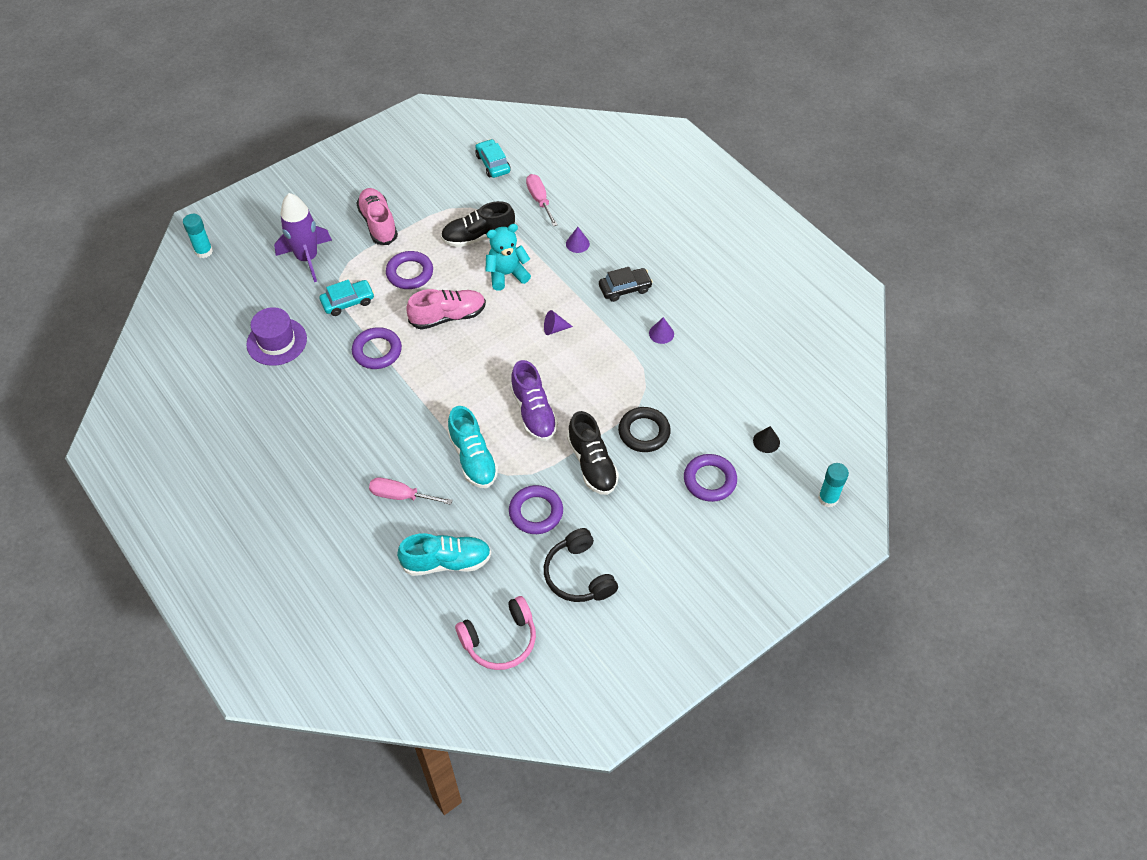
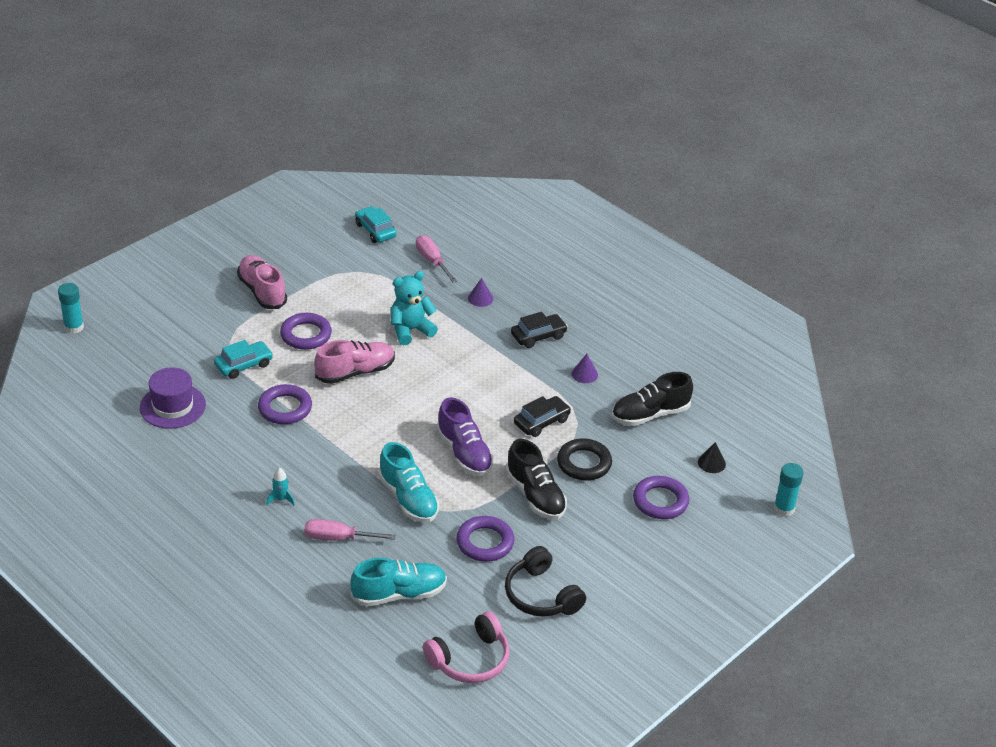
camera: 10 degrees left, 15 degrees down
purple rocket [274,193,332,282] -> none
black shoe [441,201,515,247] -> black shoe moved to [612,372,693,426]
purple cone [544,310,573,335] -> none
none -> turquoise rocket [266,468,295,506]
none -> black car [514,396,571,437]

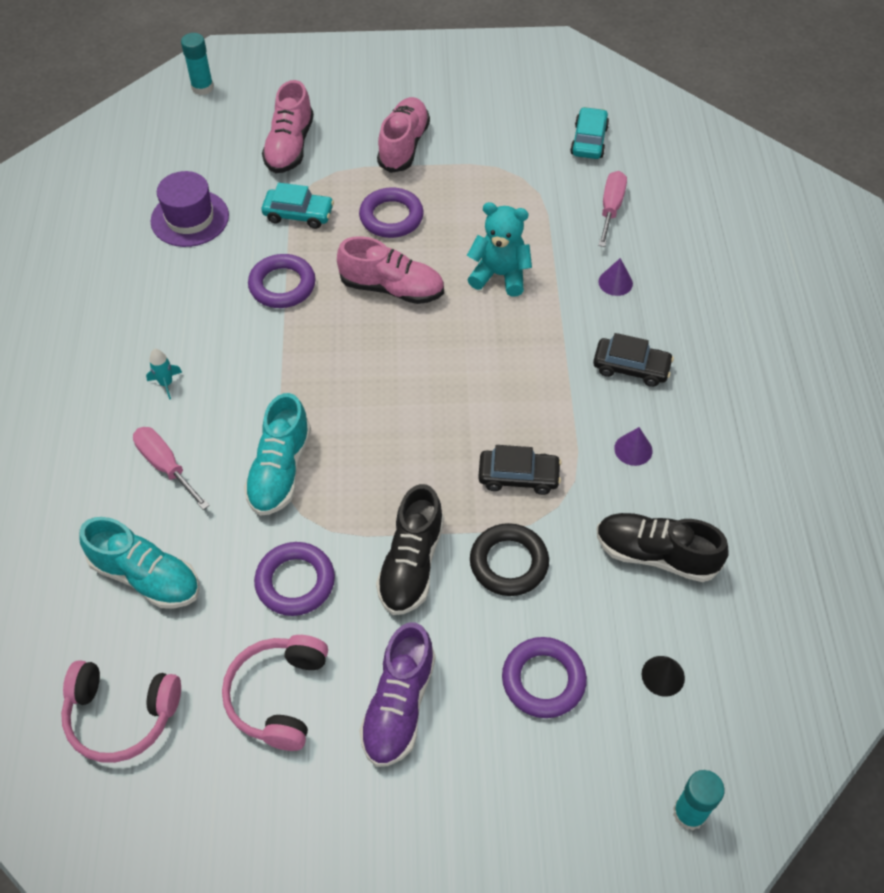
camera: 45 degrees right, 15 degrees up
purple shoe [437,398,494,476] -> purple shoe moved to [359,622,436,767]
black headphones [505,546,586,617] -> pink headphones [222,635,328,751]
none -> pink shoe [262,80,314,173]

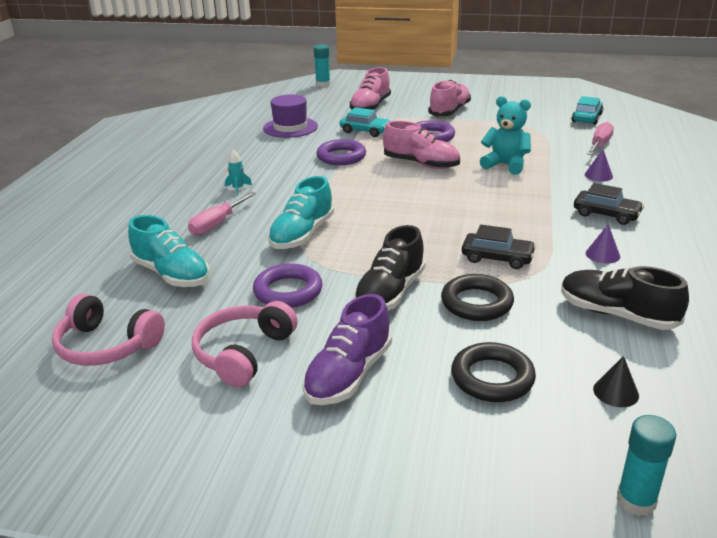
camera: 15 degrees right, 25 degrees down
pink screwdriver [133,427,210,510] -> pink screwdriver turned 120 degrees counterclockwise [188,192,256,236]
purple ring [502,637,587,718] -> black ring [451,342,536,402]

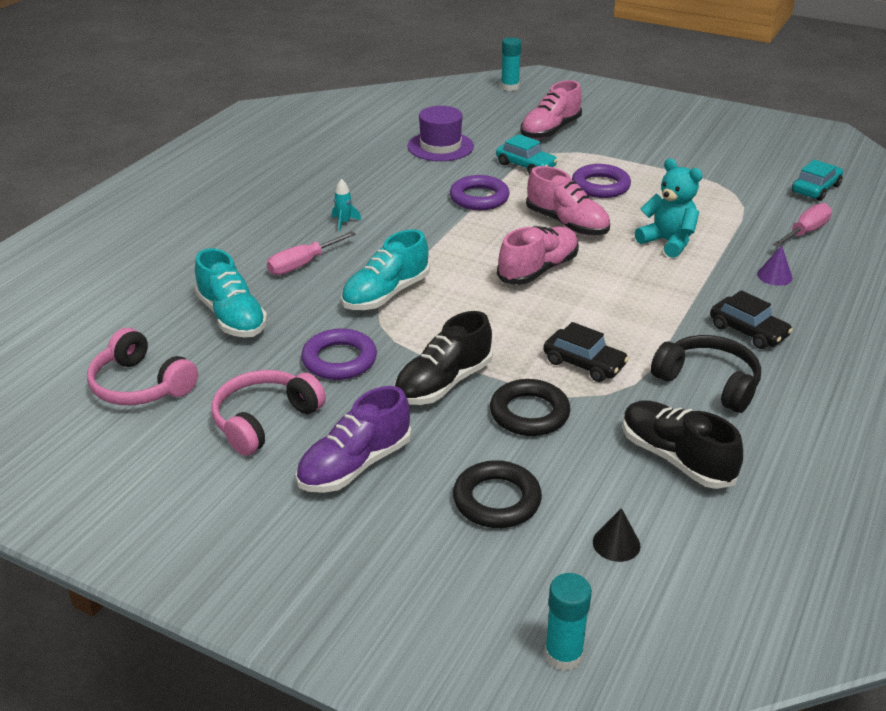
camera: 15 degrees right, 5 degrees up
pink shoe [428,80,471,116] -> pink shoe moved to [497,226,579,285]
purple cone [586,224,620,264] -> black headphones [651,335,761,413]

